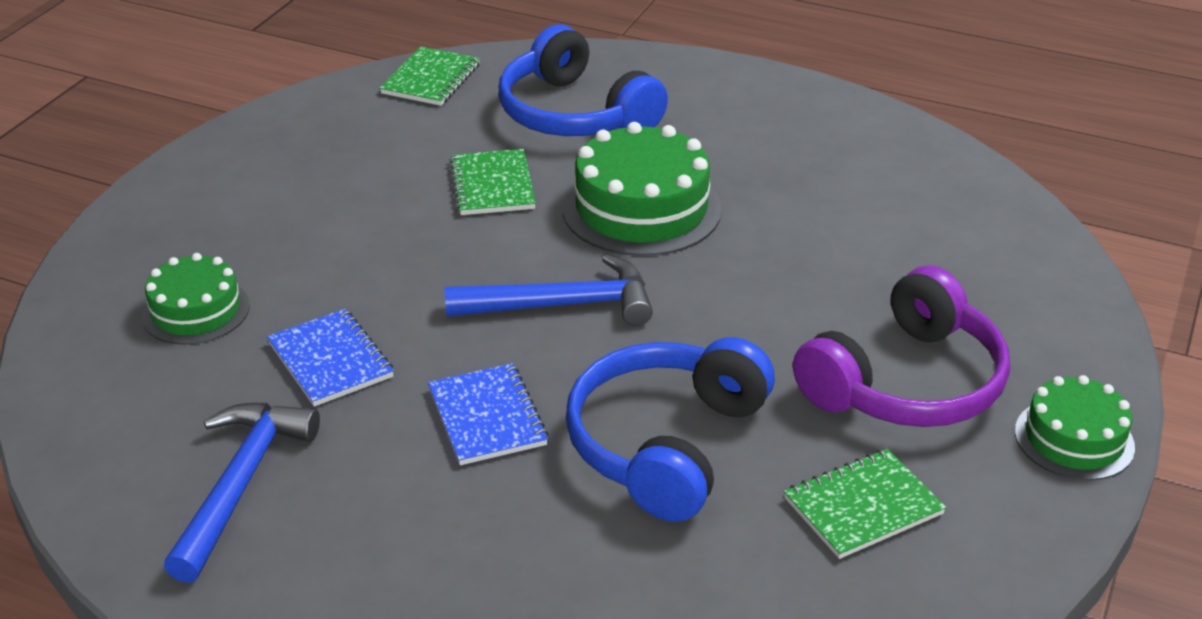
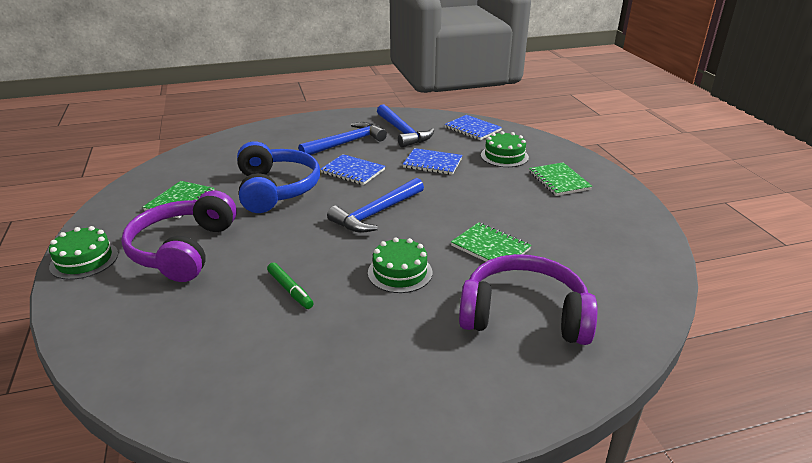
camera: 140 degrees right, 5 degrees down
green notebook [380,46,480,106] -> green notebook moved to [529,163,593,196]
blue headphones [498,24,668,136] -> purple headphones [459,254,597,345]
green cake [562,122,722,256] -> green cake [368,237,432,293], size x0.61
none -> green marker [267,263,314,309]
none -> blue hammer [299,122,387,155]
none -> blue notebook [445,115,502,140]

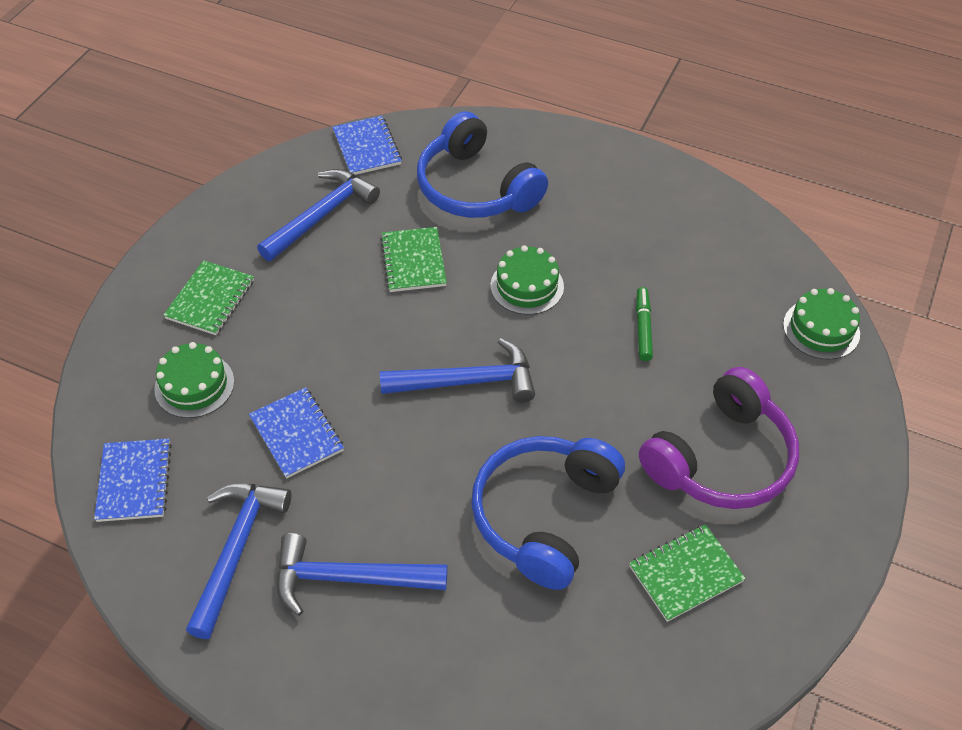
camera: 140 degrees left, 20 degrees up
green cake [49,226,118,280] -> green cake moved to [783,288,860,360]
blue notebook [320,154,385,185] -> blue notebook moved to [333,116,402,175]
purple headphones [459,254,597,345] -> blue headphones [417,111,548,218]
none -> blue hammer [257,169,380,261]

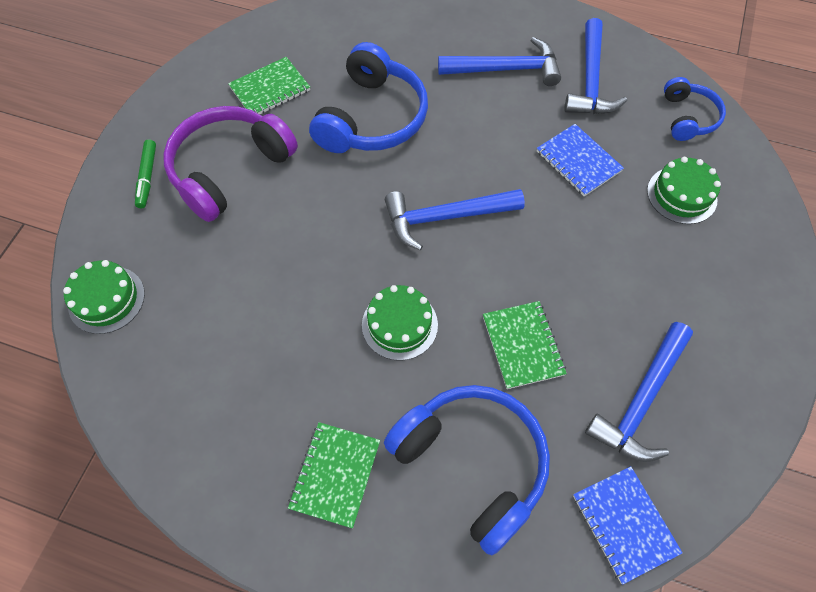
camera: 175 degrees right, 10 degrees up
blue notebook [94,438,172,522] -> blue headphones [664,77,726,141]
green notebook [163,260,254,335] -> green notebook moved to [288,422,380,528]
green marker [636,287,653,361] -> green marker moved to [135,139,156,208]

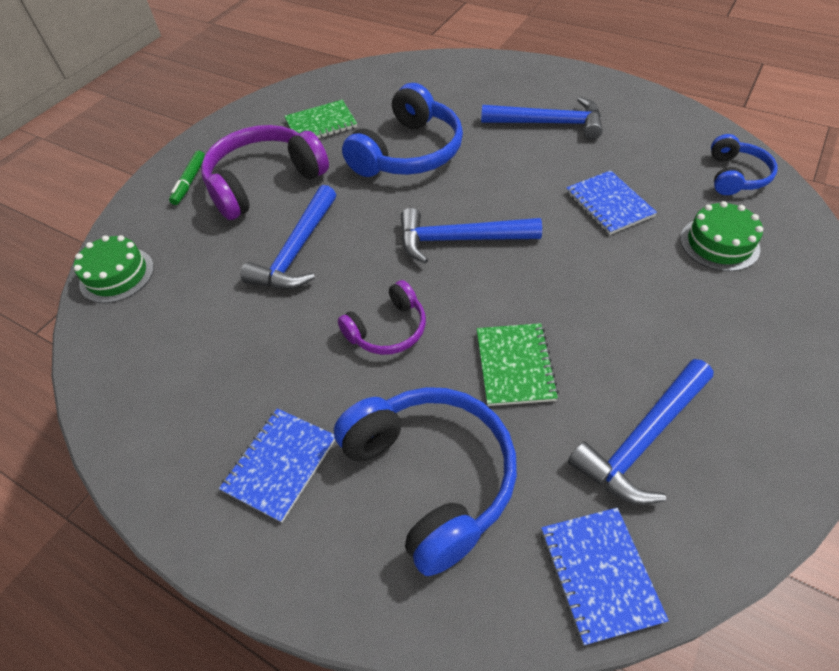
camera: 15 degrees right, 10 degrees down
green notebook [288,422,380,528] -> blue notebook [219,408,335,523]
green cake [362,285,438,361] -> purple headphones [338,280,426,355]
blue hammer [564,18,627,114] -> blue hammer moved to [241,185,336,289]

